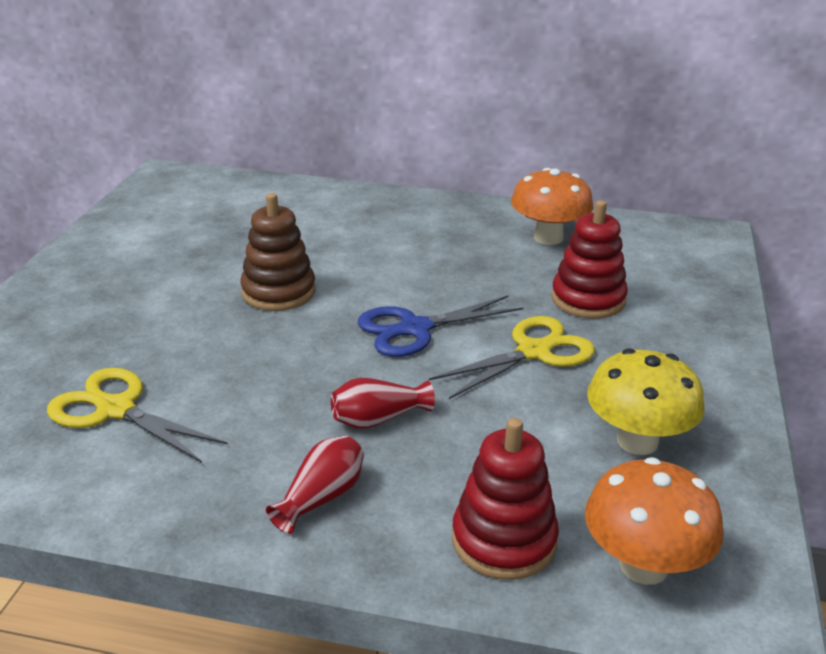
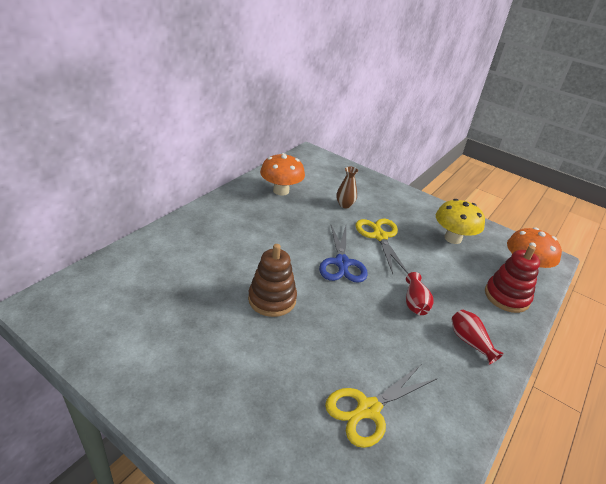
camera: 70 degrees left, 5 degrees up
red stacking toy [551,200,628,319] -> brown vase [336,166,358,208]

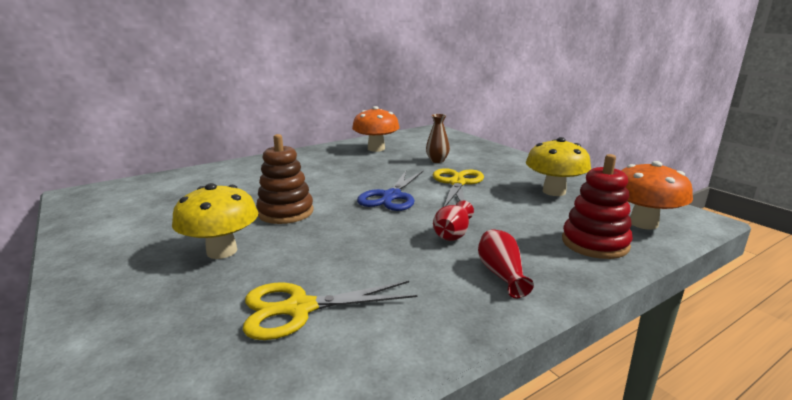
camera: 25 degrees right, 15 degrees down
none -> yellow mushroom [172,183,258,259]

